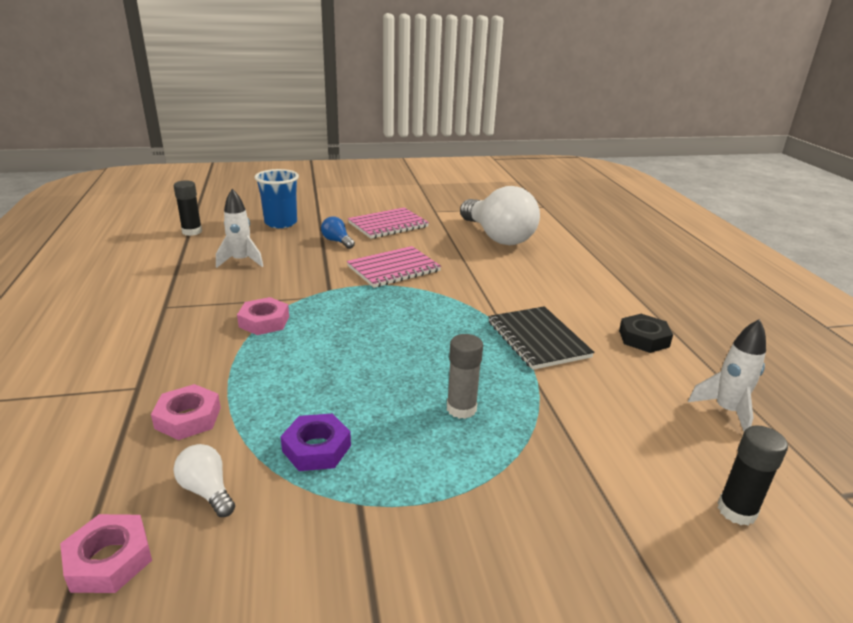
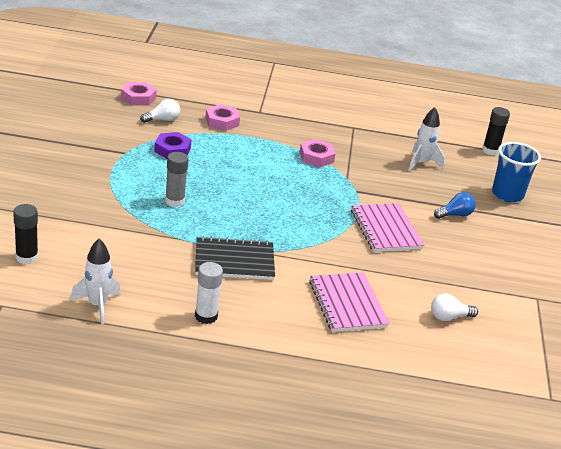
camera: 105 degrees right, 5 degrees up
pink notebook [348,207,429,239] -> pink notebook moved to [309,272,389,332]
white light bulb [460,186,540,245] -> white light bulb [431,293,478,321], size x0.41
black nut [619,314,673,353] -> white glue stick [195,262,223,324]

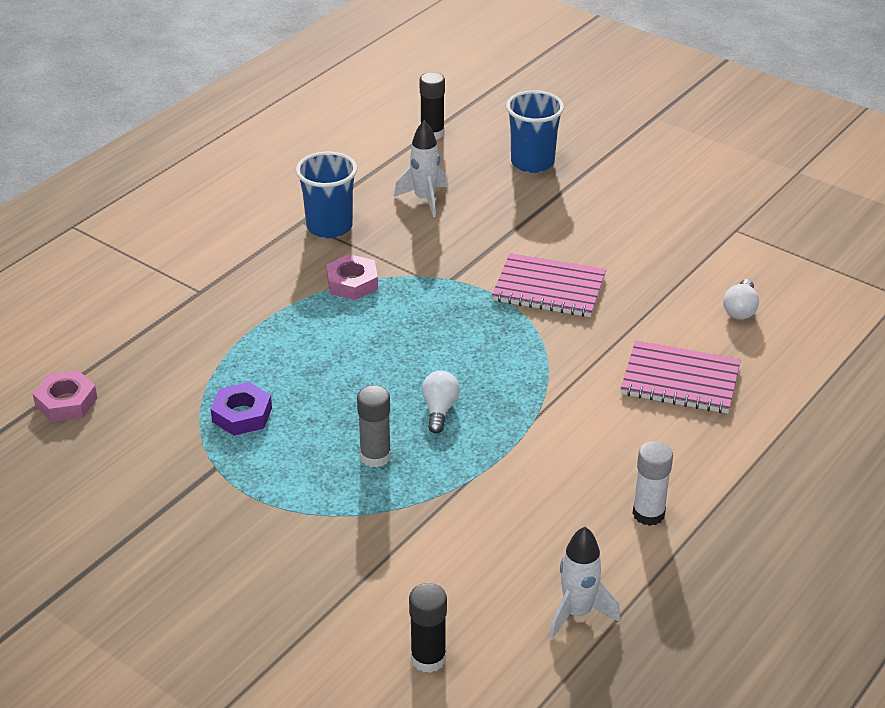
camera: 55 degrees left, 5 degrees up
white light bulb [140,99,180,123] -> white light bulb moved to [422,371,460,434]
black notebook [195,236,275,280] -> none
pink nut [205,104,240,131] -> none
blue light bulb [434,192,476,219] -> none
none -> blue cup [296,152,357,238]

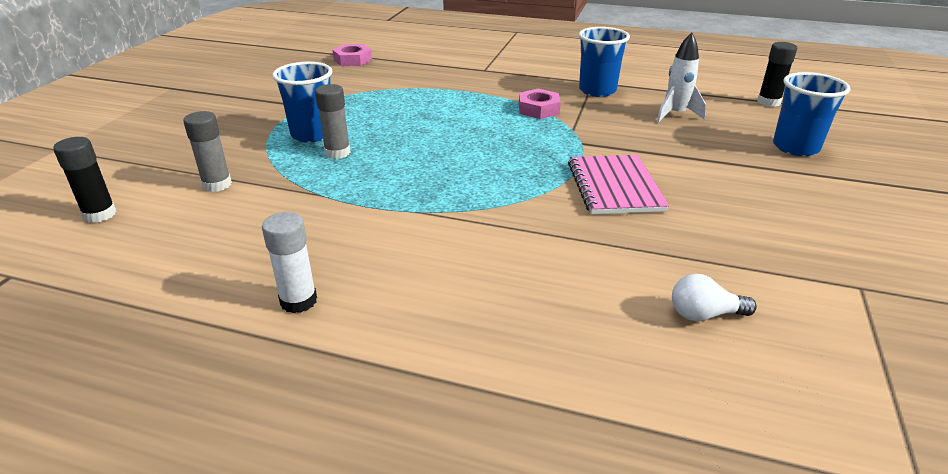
camera: 70 degrees right, 5 degrees down
purple nut [211,382,272,436] -> none
white light bulb [422,371,460,434] -> none
white rocket [549,527,620,639] -> none
pink notebook [621,341,741,414] -> none
none -> grey glue stick [183,111,232,192]
none -> blue cup [272,62,333,143]

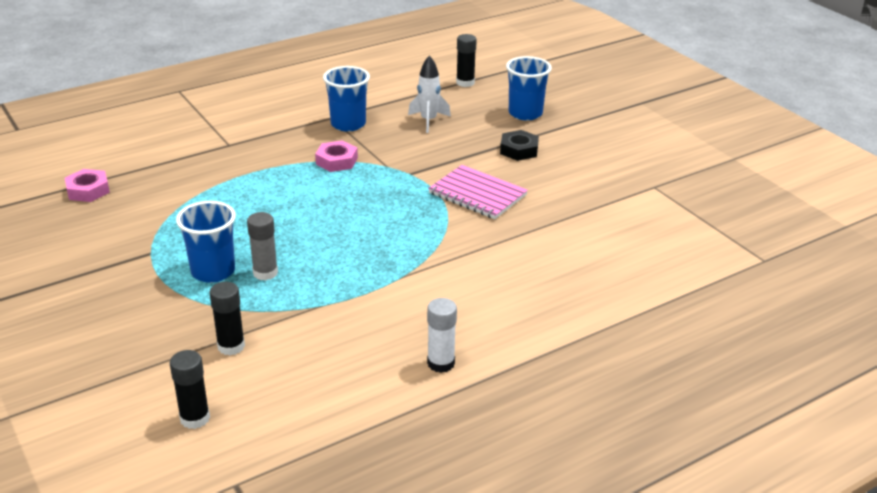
camera: 50 degrees left, 0 degrees up
grey glue stick [183,111,232,192] -> black glue stick [210,282,245,355]
white light bulb [672,274,757,321] -> none
none -> black nut [500,130,539,161]

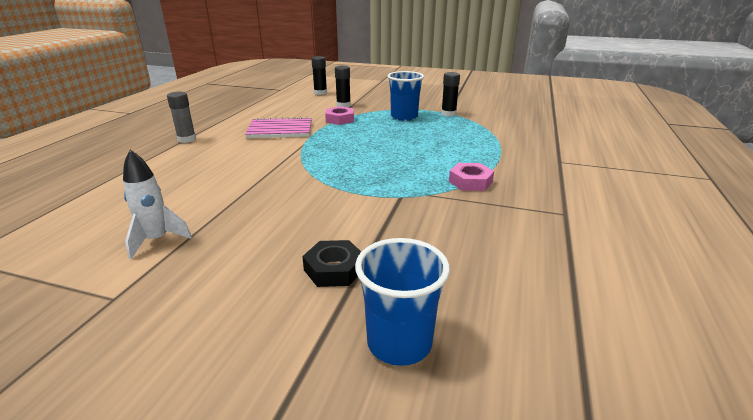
camera: 140 degrees right, 5 degrees down
pink nut [65,169,110,202] -> pink nut moved to [325,106,354,125]
grey glue stick [247,212,278,280] -> grey glue stick moved to [167,92,196,143]
blue cup [323,66,370,132] -> none
white rocket [408,55,451,133] -> white rocket moved to [123,149,192,259]
white glue stick [427,298,457,373] -> none
pink notebook [428,165,528,219] -> pink notebook moved to [245,117,312,138]
black glue stick [456,34,477,87] -> black glue stick moved to [441,72,460,116]

